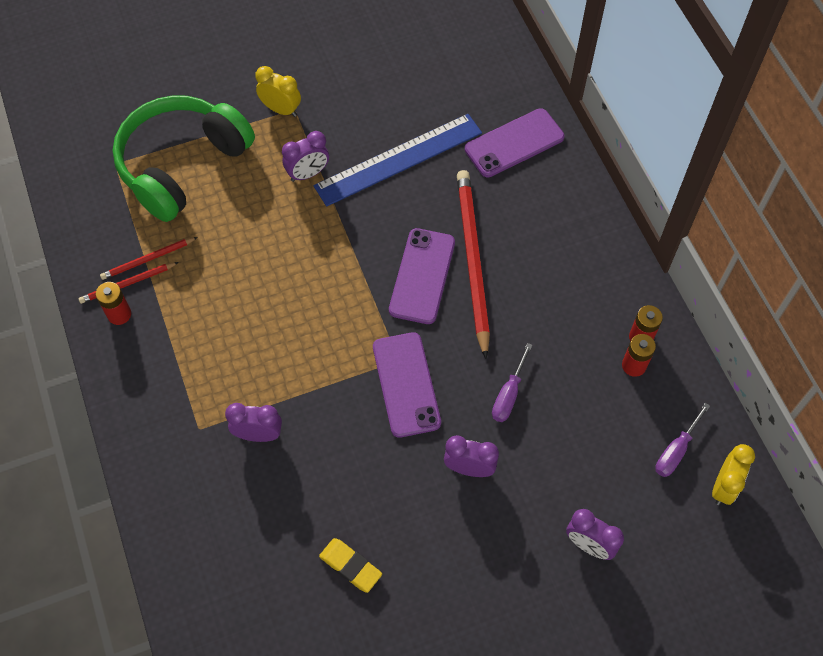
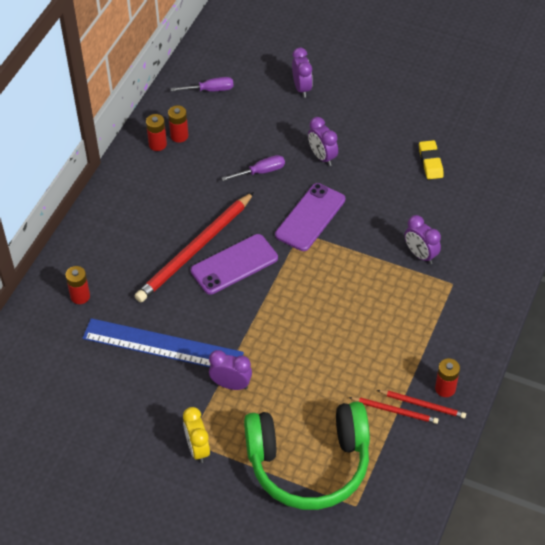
camera: 135 degrees left, 10 degrees down
purple phone [465,108,564,177] -> red battery [65,266,90,304]
yellow clock [712,444,755,505] -> none

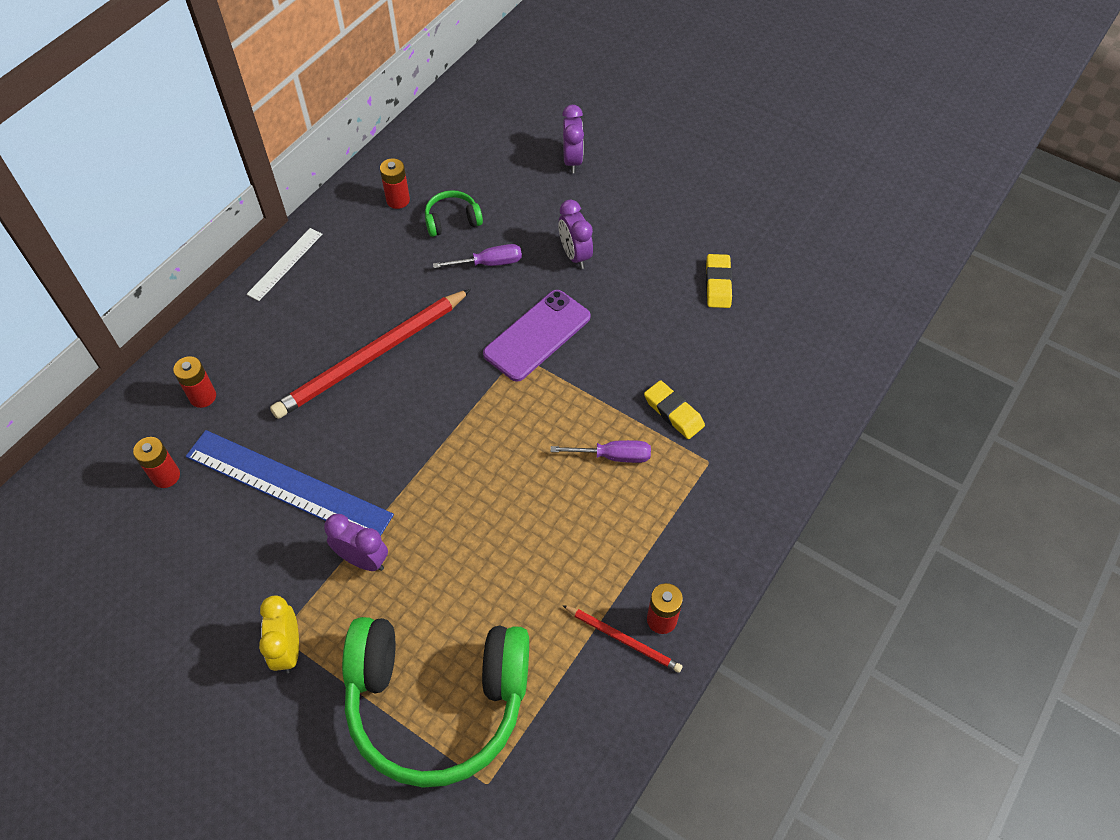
camera: 10 degrees right, 5 degrees up
red battery [146,114,167,151] -> red battery moved to [133,437,180,488]
purple screwdriver [171,77,234,91] -> purple screwdriver moved to [551,440,651,463]
purple phone [191,234,278,295] -> none
red pencil [349,397,439,424] -> none
purple clock [405,215,441,264] -> yellow eraser [644,380,705,439]
none -> white ruler [247,228,322,301]
none -> green headphones [425,190,483,237]

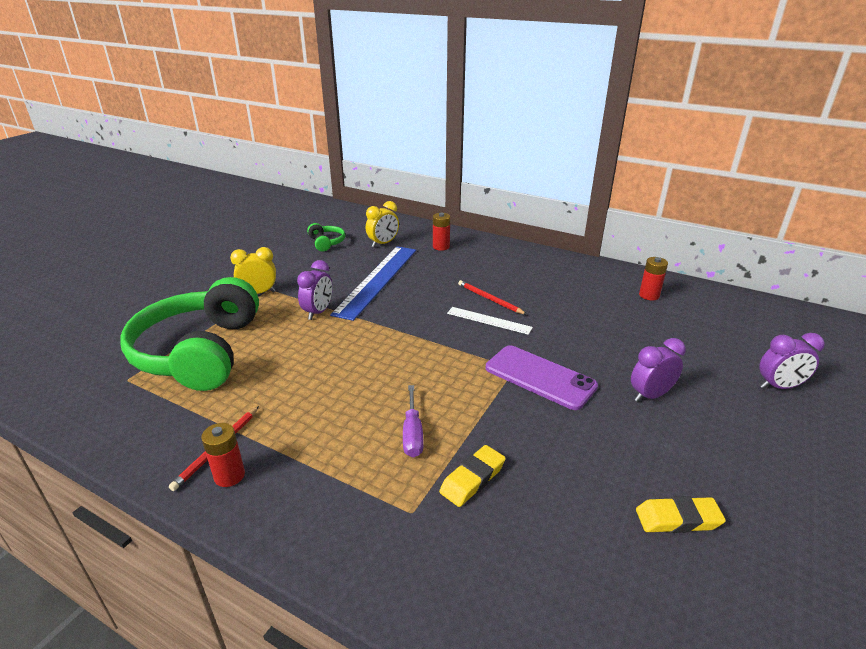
camera: 85 degrees right, 25 degrees down
red battery [133,437,180,488] -> yellow clock [366,201,399,247]
white ruler [247,228,322,301] -> white ruler moved to [447,307,533,335]
red pencil [270,289,471,419] -> red pencil [458,280,527,315], size x0.48
green headphones [425,190,483,237] -> green headphones moved to [307,223,345,252]
purple screwdriver [433,244,522,268] -> none

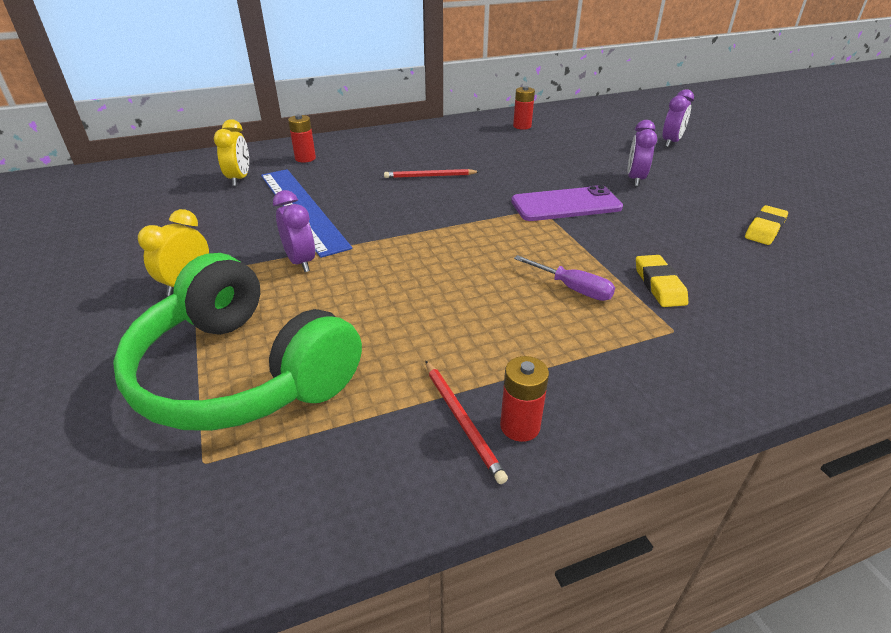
camera: 50 degrees left, 5 degrees up
green headphones [307,223,345,252] -> none
white ruler [447,307,533,335] -> none

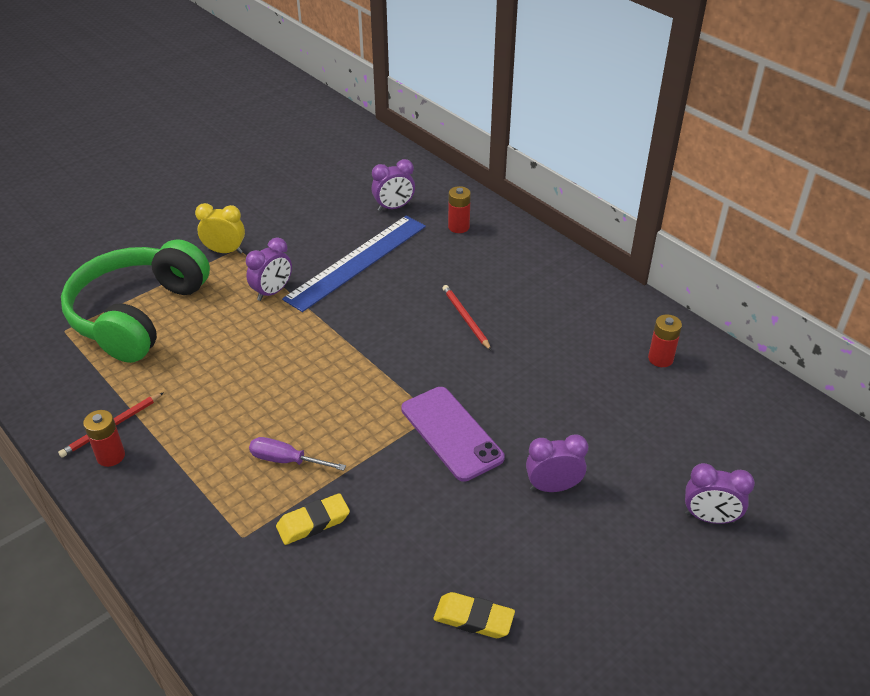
camera: 70 degrees right, 5 degrees up
yellow clock [214,119,249,186] -> purple clock [372,159,415,211]
purple screwdriver [514,255,615,301] -> purple screwdriver turned 90 degrees clockwise [249,437,346,471]

